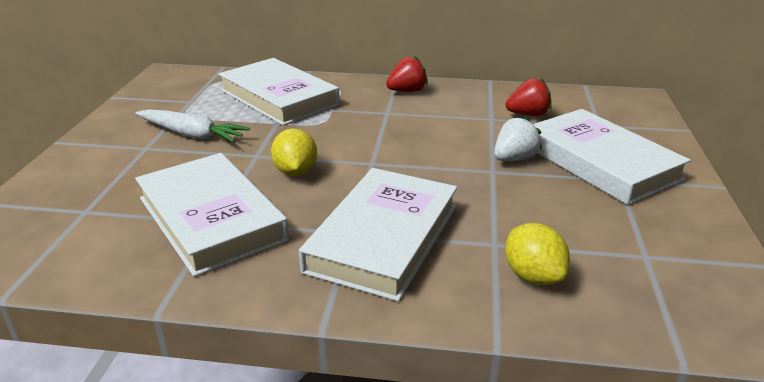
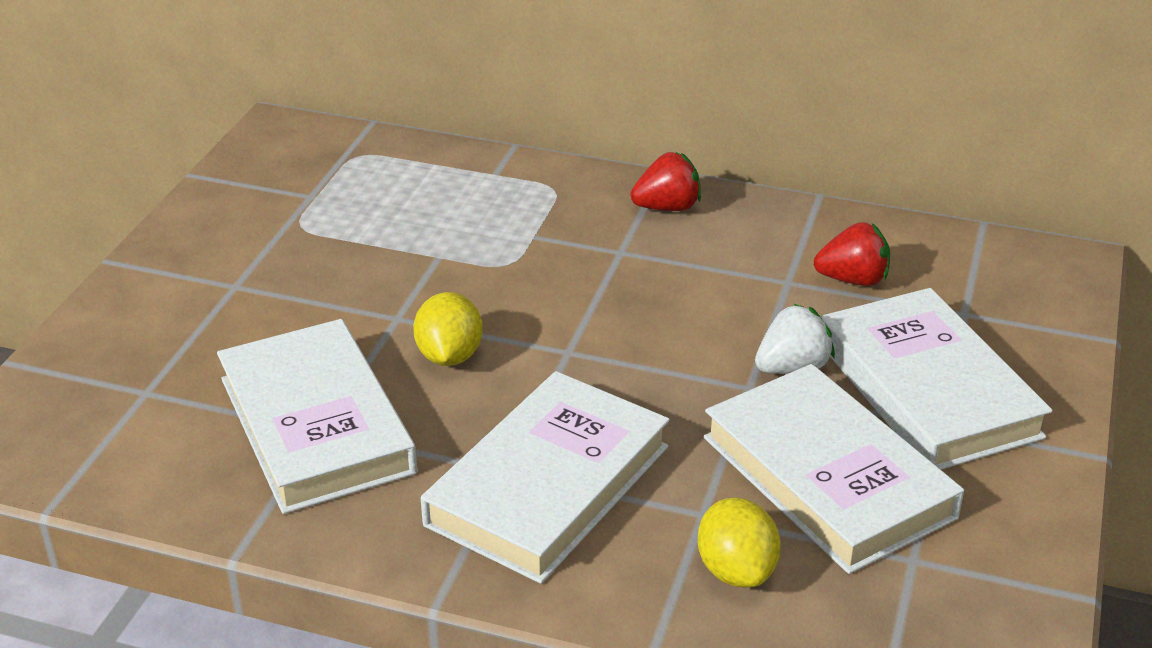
camera: 10 degrees right, 5 degrees up
white carrot [135,109,250,143] -> none
white book [218,58,340,126] -> white book moved to [704,364,964,574]

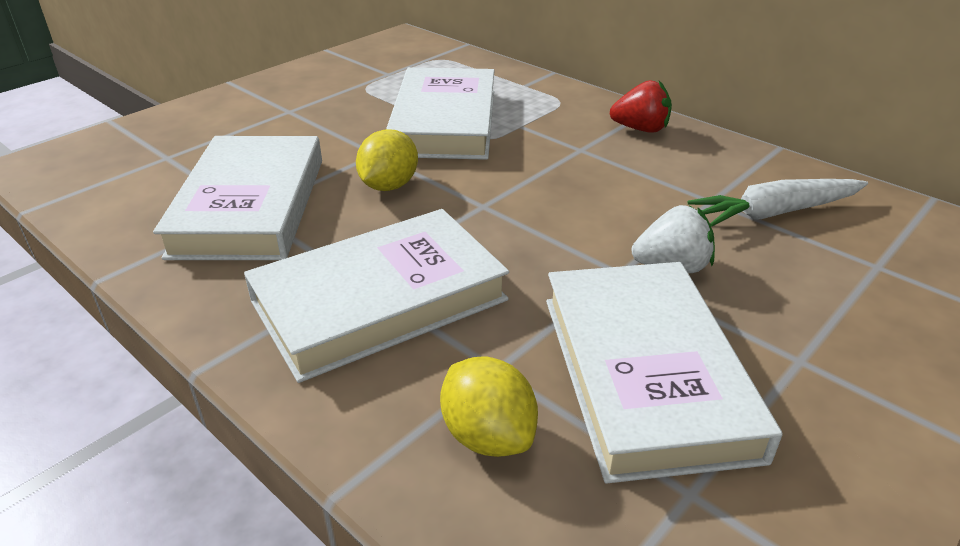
camera: 25 degrees right, 0 degrees up
yellow lemon [698,498,781,588] -> yellow lemon turned 45 degrees counterclockwise [440,356,538,457]
red strawberry [814,222,890,286] -> white carrot [687,179,868,227]
white book [821,288,1053,470] -> white book moved to [386,67,495,160]

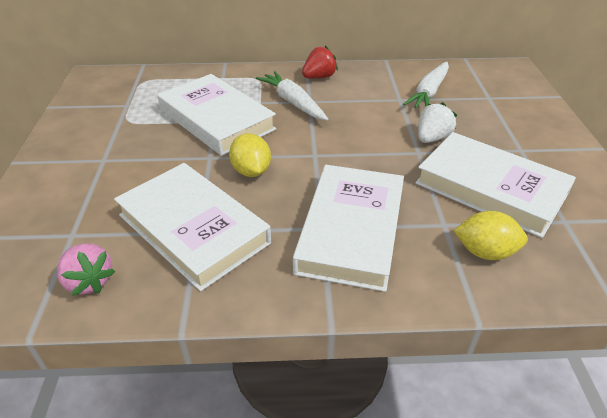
camera: 45 degrees left, 5 degrees up
none -> pink strawberry [57,243,116,296]
none -> white carrot [256,71,328,120]

